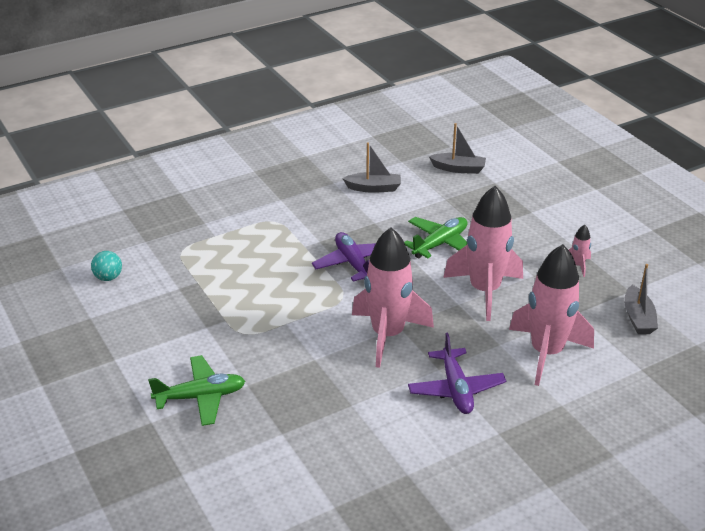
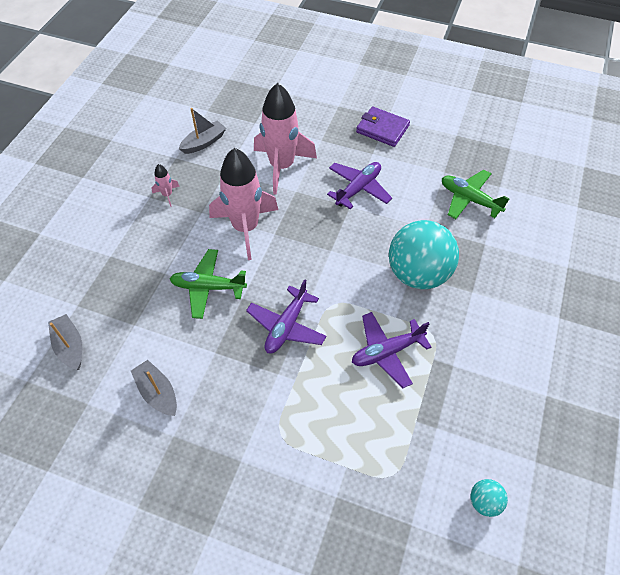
camera: 130 degrees left, 20 degrees up
green plane [148,355,245,426] -> green plane moved to [442,170,510,219]
pink rocket [352,227,434,368] -> none
none -> purple plane [352,312,432,388]
none -> purple wallet [356,106,410,147]
none -> turquoise ball [389,220,459,289]

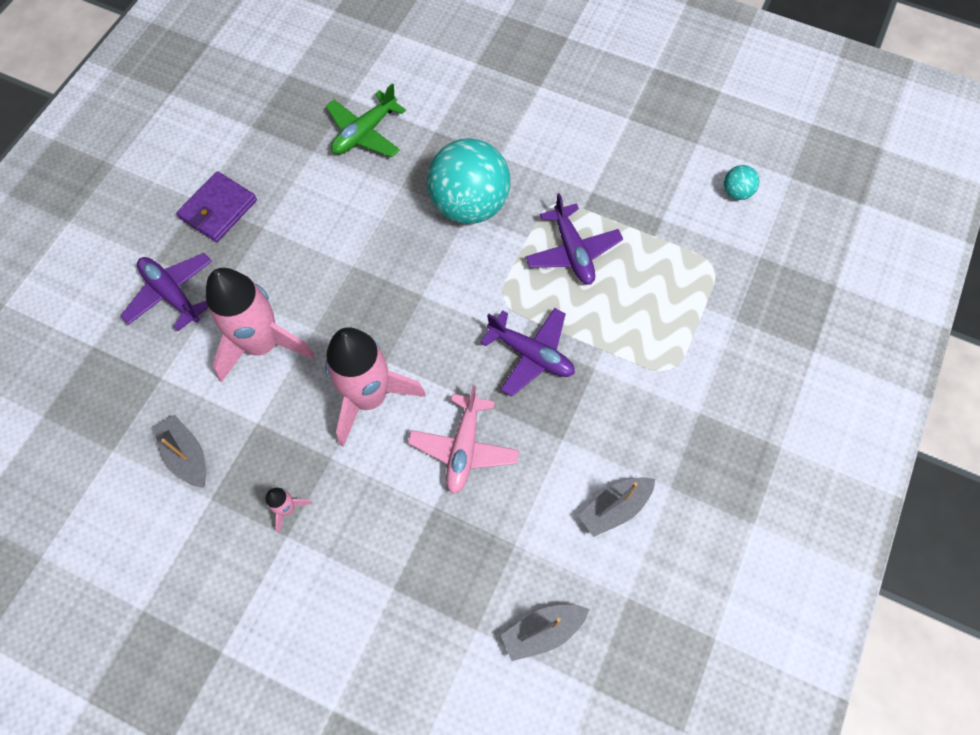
camera: 85 degrees left, 10 degrees up
green plane [170,249,247,319] -> pink plane [408,385,519,494]
purple plane [327,162,392,209] -> purple plane moved to [120,253,212,331]

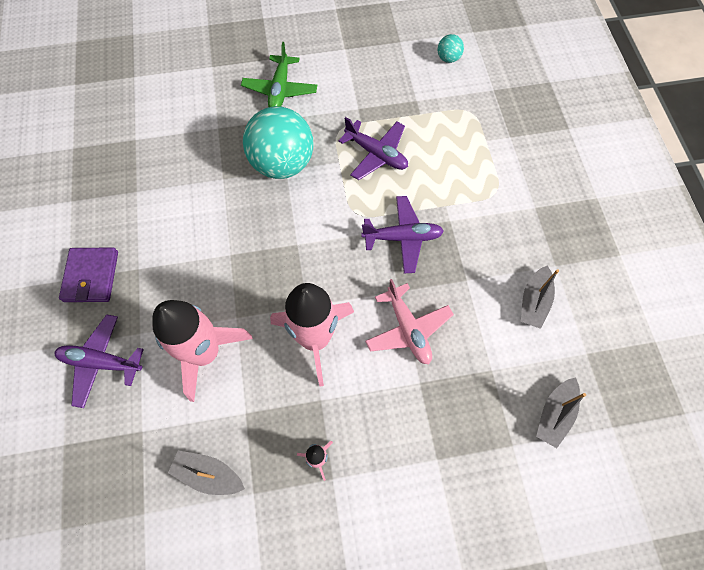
camera: 35 degrees left, 0 degrees up
green plane [326,83,406,157] -> green plane moved to [241,42,317,107]

